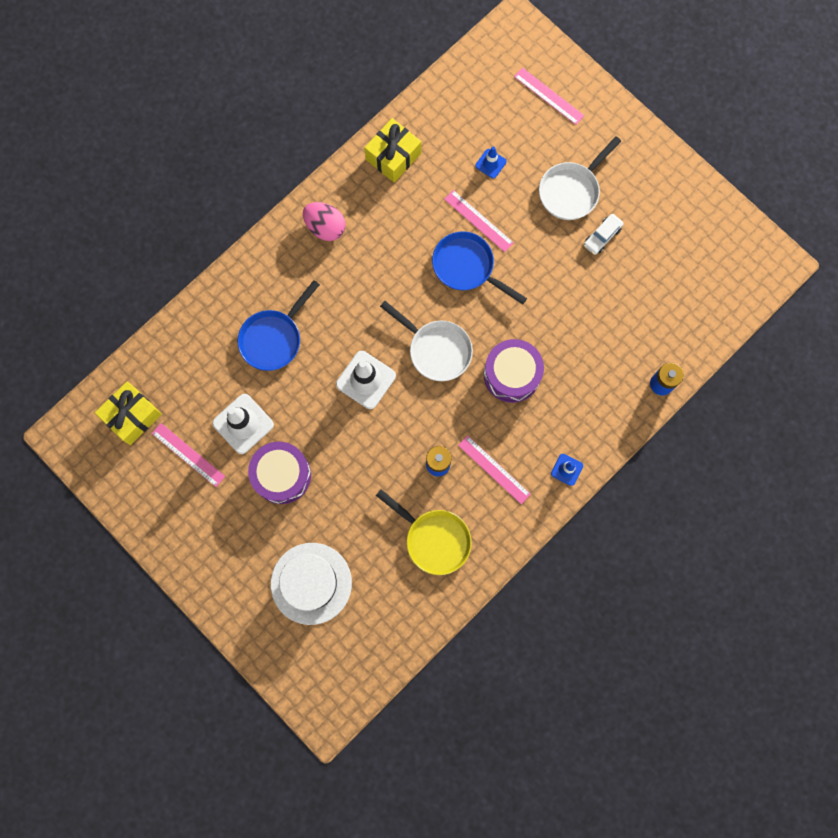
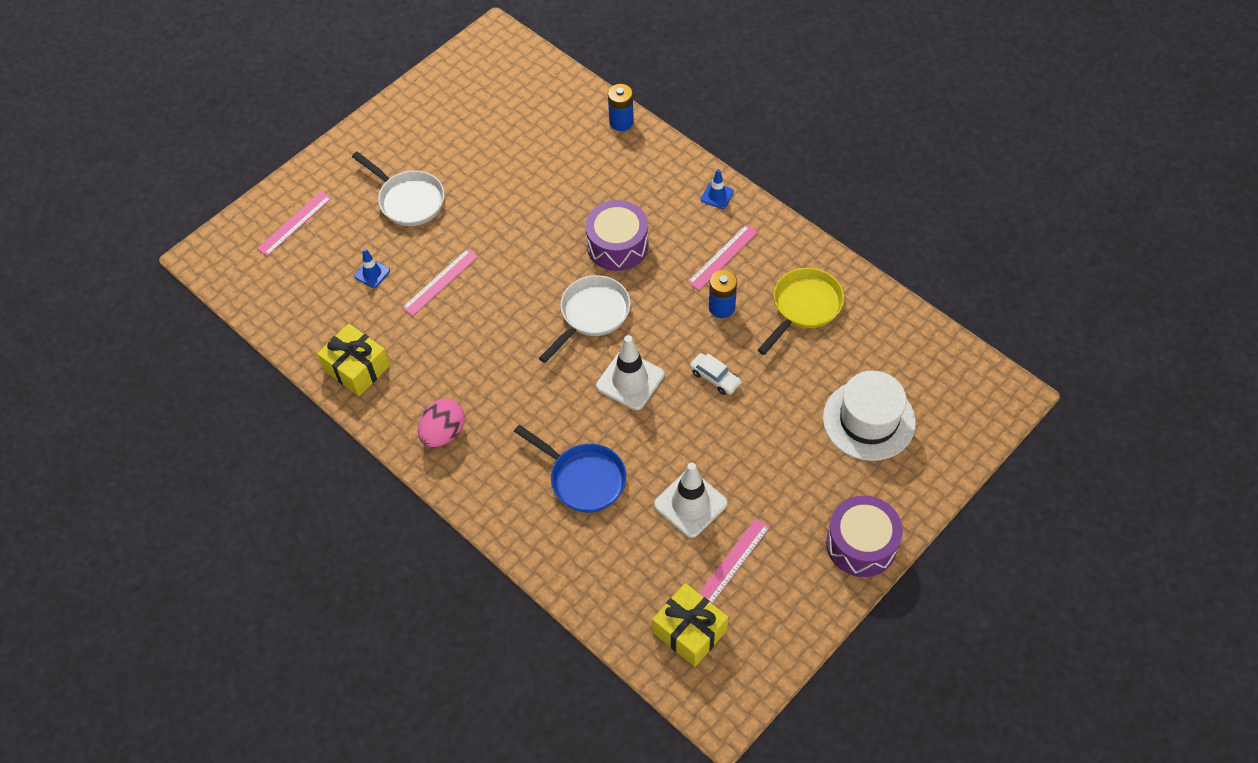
camera: 90 degrees left, 20 degrees down
purple drum [248,442,311,504] -> purple drum moved to [826,496,903,577]
blue pan [432,232,527,304] -> none
white car [584,214,623,255] -> white car moved to [690,353,742,395]

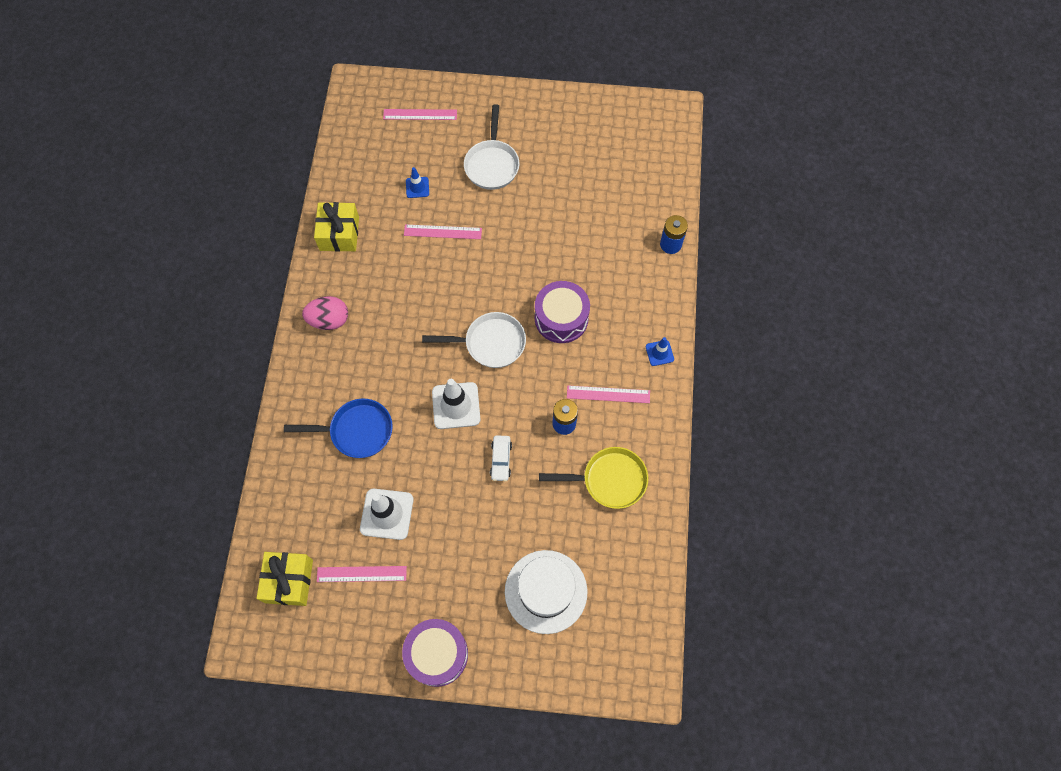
camera: 50 degrees right, 10 degrees up
blue pan [514,425,626,513] -> blue pan turned 90 degrees counterclockwise [284,398,393,458]

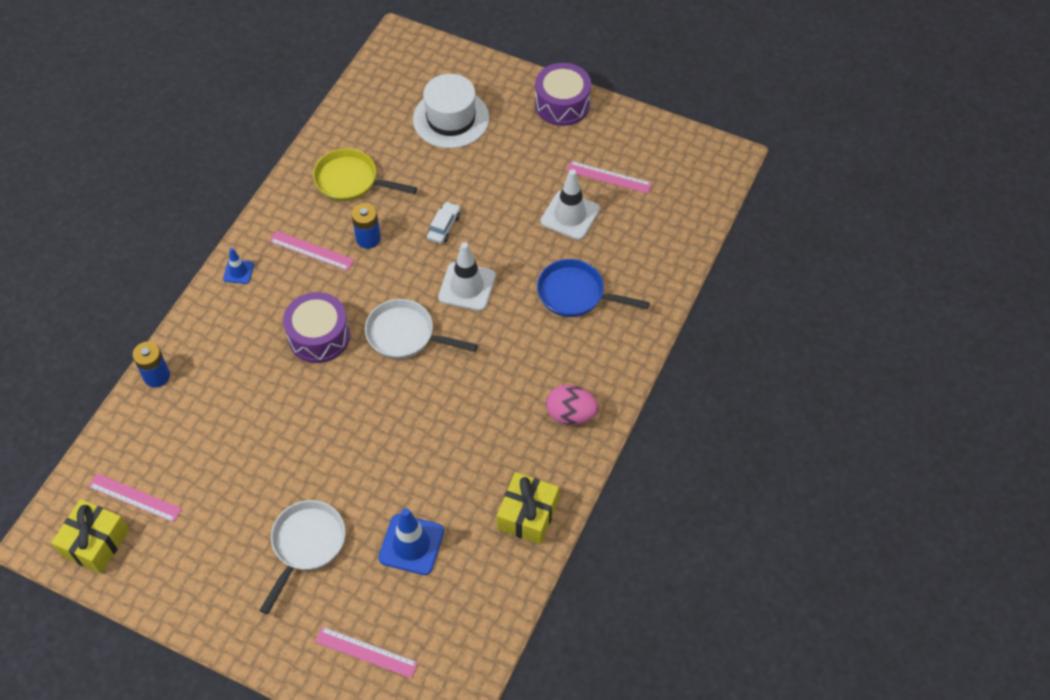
camera: 160 degrees left, 10 degrees down
yellow gift [257,552,313,606] -> yellow gift moved to [51,499,129,574]
pink ruler [404,224,482,239] -> pink ruler moved to [88,474,182,522]
blue traffic cone [406,167,429,198] -> blue traffic cone [379,508,444,575], size x1.84

